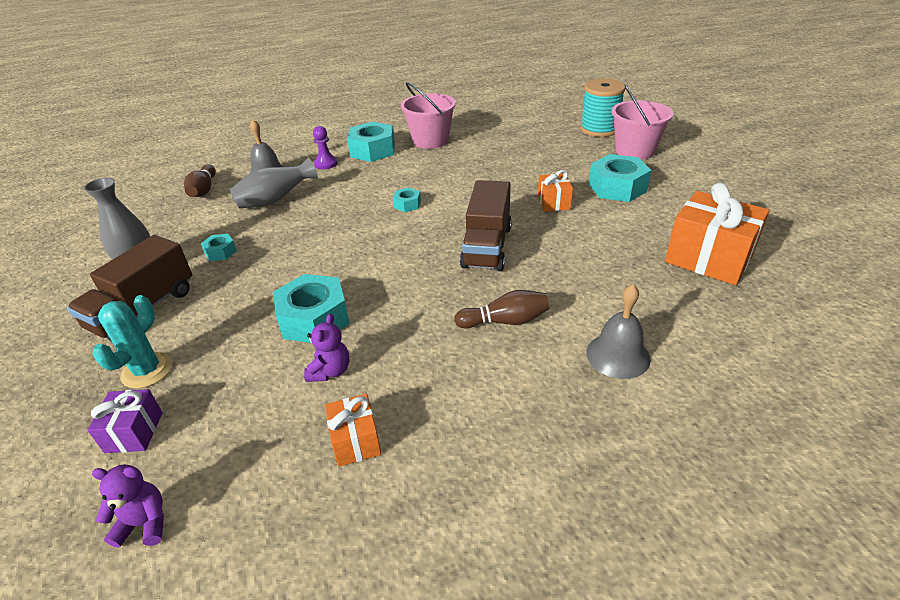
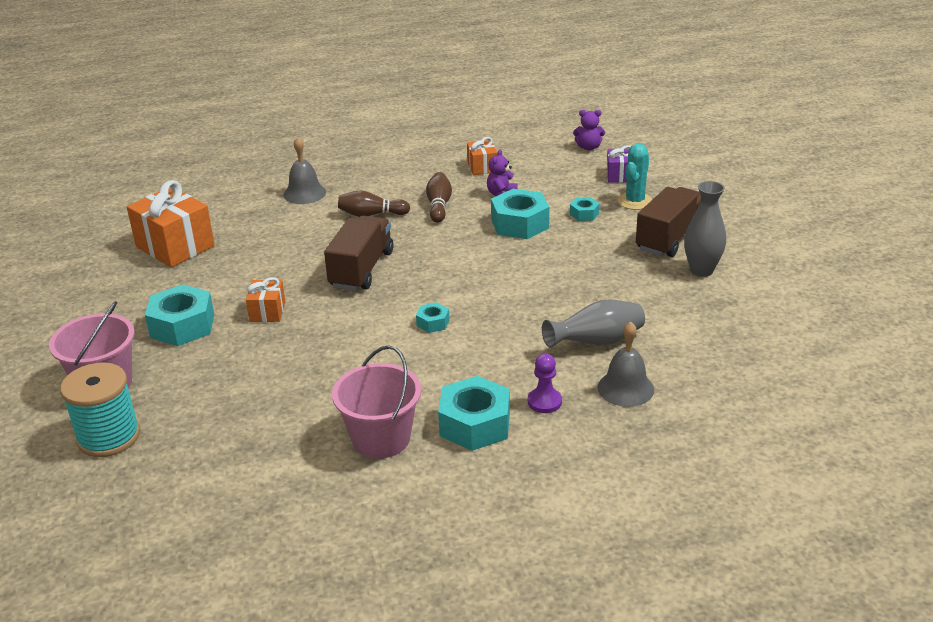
camera: 175 degrees left, 5 degrees down
brown bowling pin [184,164,216,197] -> brown bowling pin moved to [426,172,452,223]
turquoise nut [201,234,237,261] -> turquoise nut moved to [570,197,600,221]

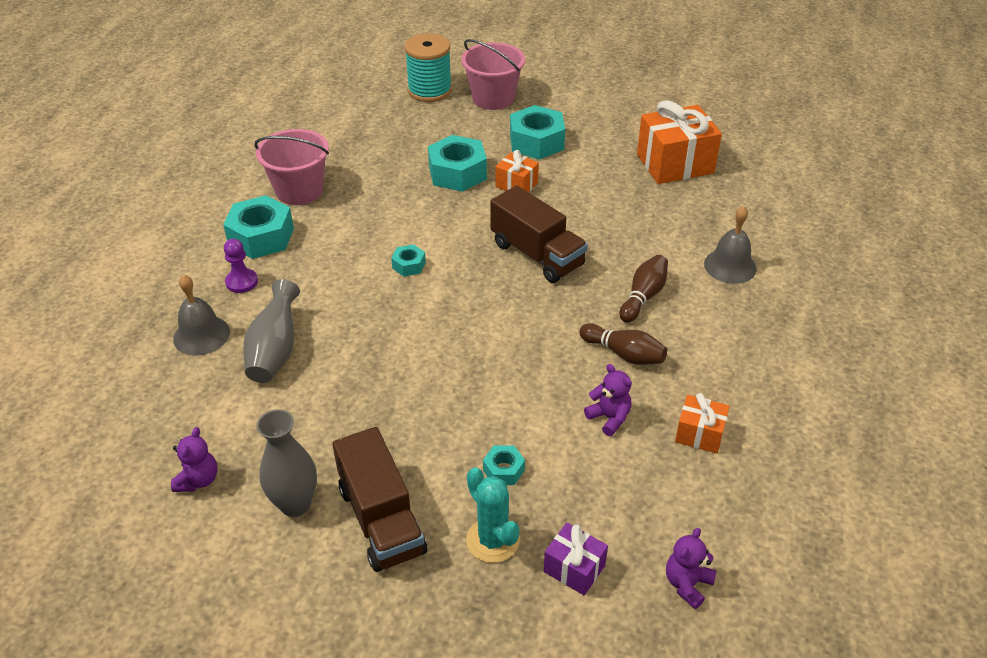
camera: 120 degrees right, 10 degrees up
turquoise nut [491,189,549,239] -> turquoise nut moved to [428,135,487,192]
none -> purple teddy bear [171,427,217,492]

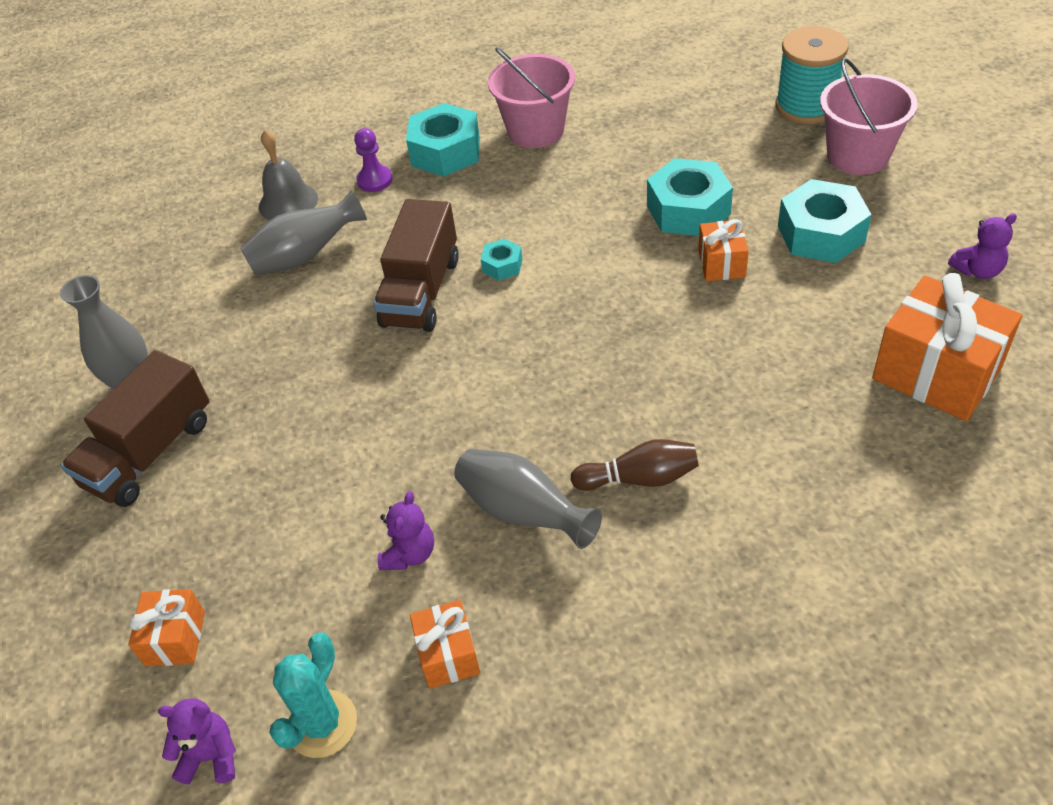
camera: 60 degrees right, 5 degrees up
purple teddy bear [171,427,217,492] -> purple teddy bear moved to [948,213,1017,279]
turquoise cactus [466,467,520,563] -> turquoise cactus moved to [269,632,357,758]
turquoise nut [483,446,525,485] -> none
brown truck [490,185,588,283] -> brown truck moved to [373,199,459,332]
purple gift [544,523,608,595] -> orange gift [128,589,205,666]
brown bowling pin [579,323,667,365] -> grey vase [454,449,602,549]
grey bell [704,206,757,284] -> none

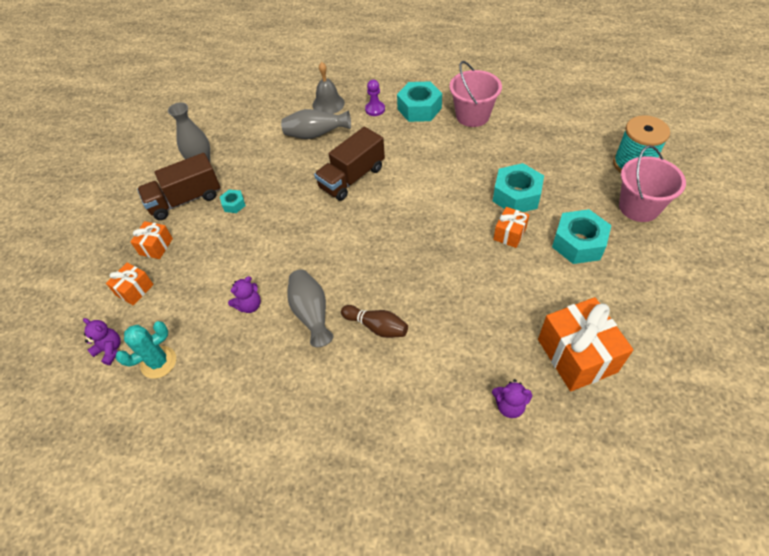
camera: 30 degrees right, 5 degrees up
orange gift [410,600,480,689] -> orange gift moved to [131,221,173,259]
turquoise nut [481,238,523,281] -> turquoise nut moved to [220,190,246,213]
purple teddy bear [948,213,1017,279] -> purple teddy bear moved to [492,379,532,418]

